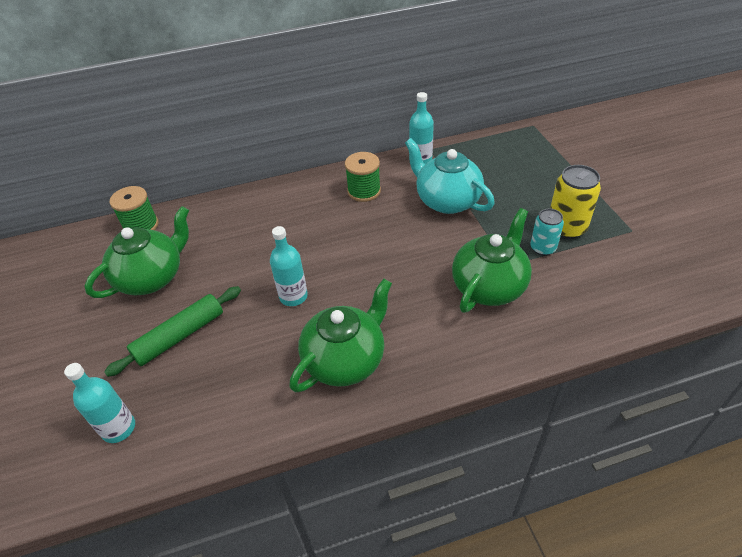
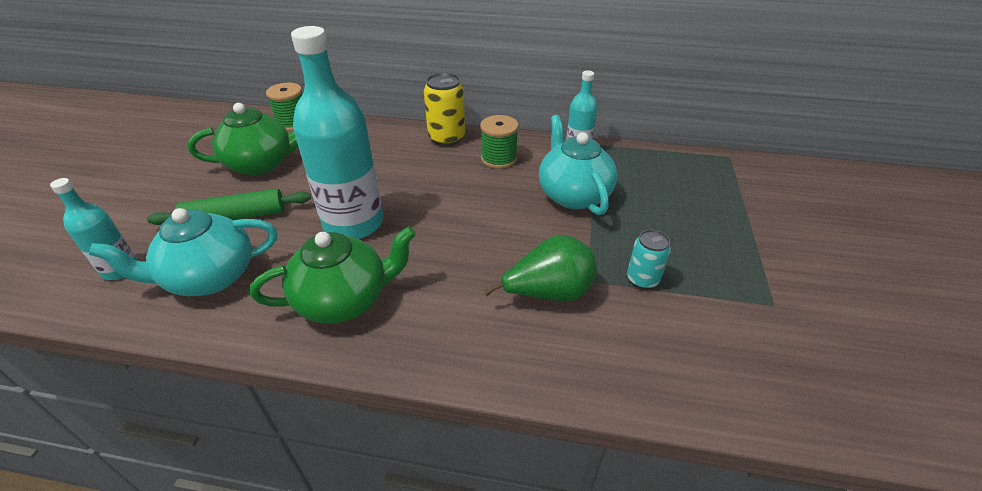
camera: 25 degrees right, 5 degrees down
turquoise bottle [270,226,308,306] -> turquoise bottle [291,26,383,239], size x1.95
green teapot [452,208,532,313] -> green pear [484,235,597,301]
yellow can [550,165,601,239] -> yellow can moved to [424,73,465,146]
none -> turquoise teapot [89,208,277,296]

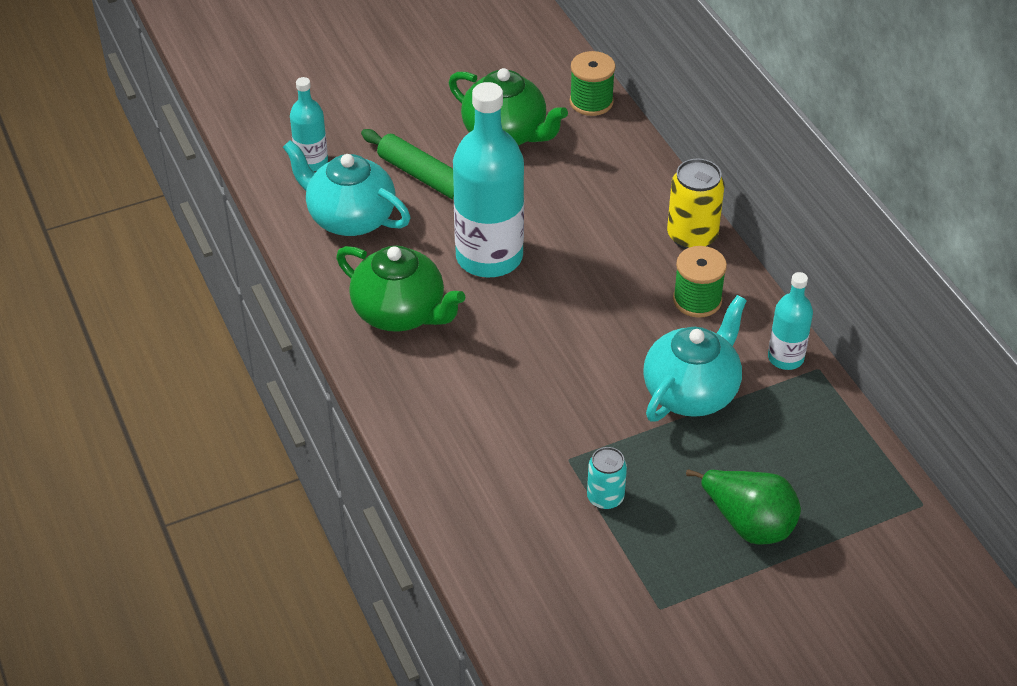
camera: 55 degrees right, 5 degrees up
green pear [484,235,597,301] -> green pear moved to [686,469,801,545]

